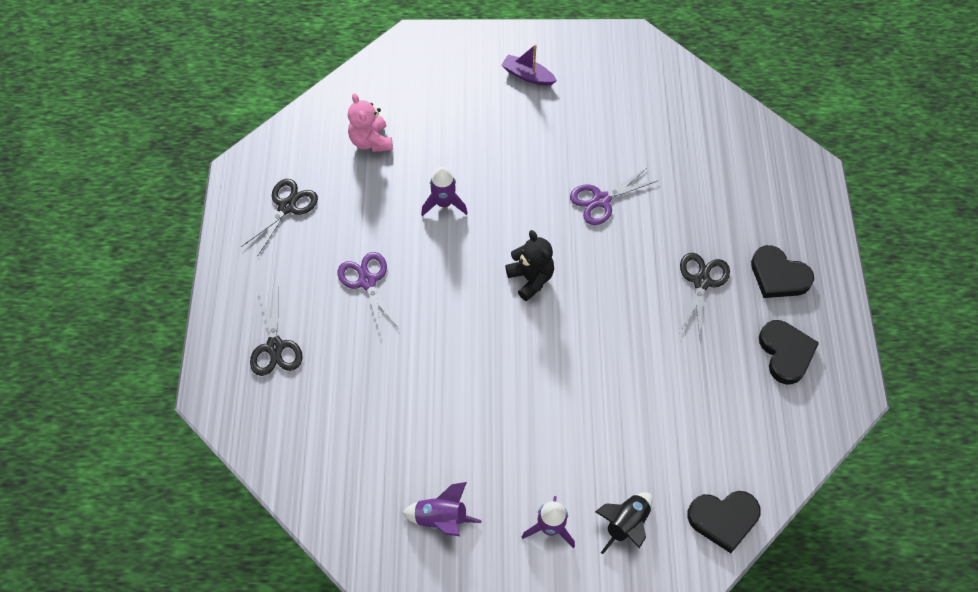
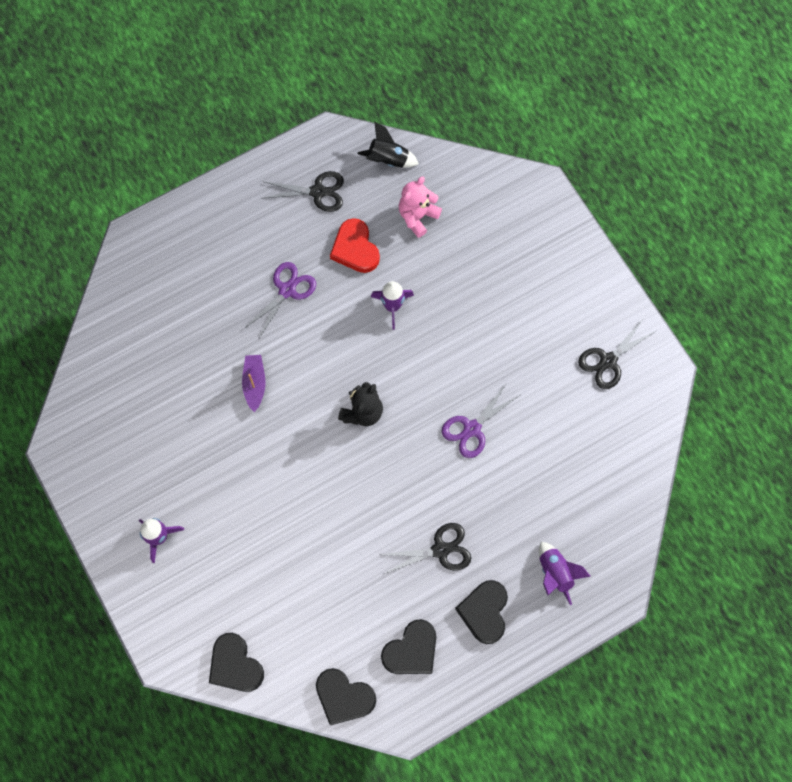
camera: 60 degrees right, 10 degrees up
black scissors [250,289,303,376] -> black scissors moved to [578,319,656,389]
purple rocket [402,482,482,536] -> purple rocket moved to [539,542,591,605]
purple boat [502,44,557,86] -> purple boat moved to [242,355,266,412]
purple scissors [570,167,659,225] -> purple scissors turned 75 degrees counterclockwise [442,384,520,458]
black rocket [595,492,653,554] -> black rocket moved to [358,121,419,168]
none -> black heart [316,668,376,725]
none -> red heart [330,218,380,273]

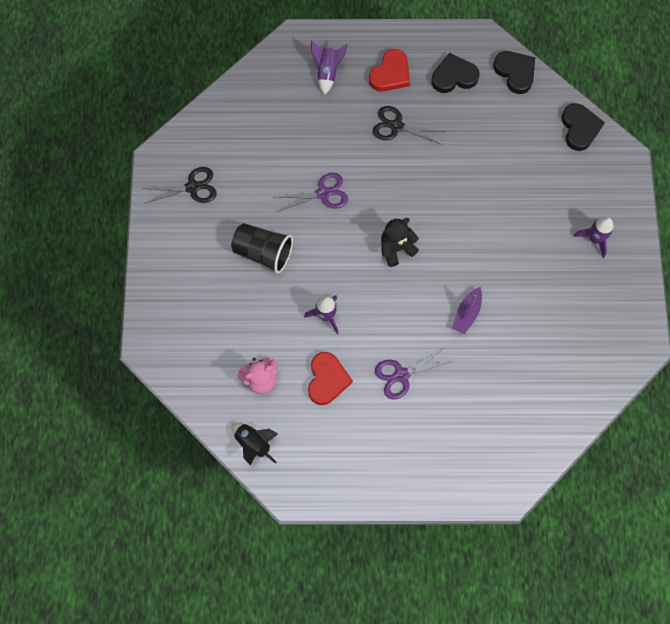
camera: 150 degrees left, 0 degrees up
black scissors [261,171,344,212] -> none
black heart [455,580,508,644] -> red heart [369,49,410,92]
none -> black cup [231,223,293,273]

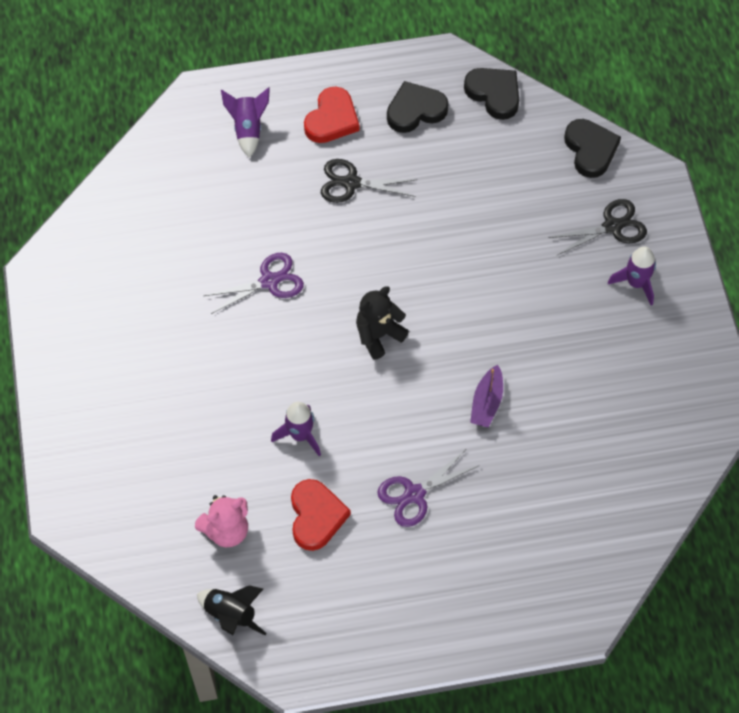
camera: 10 degrees left, 10 degrees down
black scissors [142,167,217,203] -> black scissors moved to [548,199,647,255]
black cup [231,223,293,273] -> none

